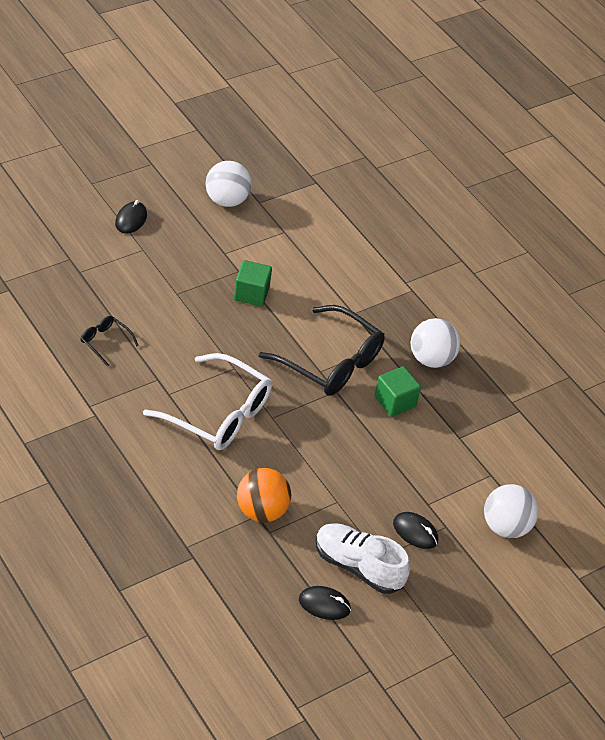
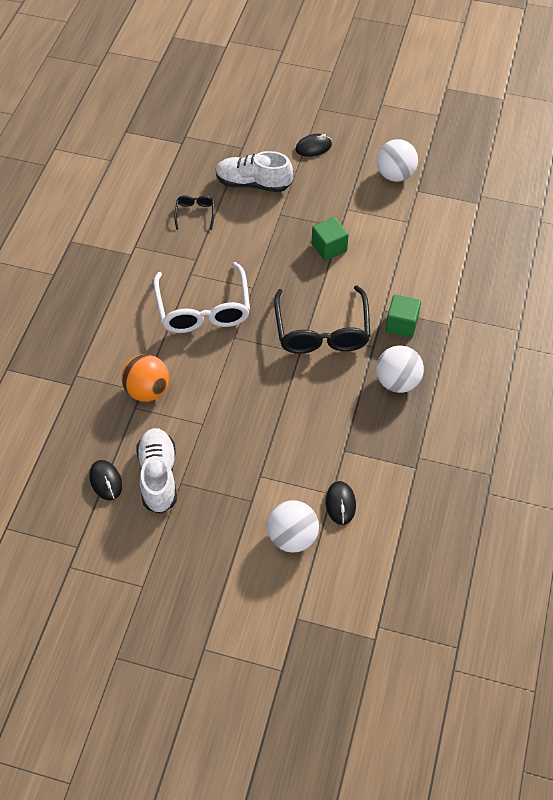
camera: 55 degrees right, 10 degrees up
green cube [374,366,421,417] -> green cube moved to [385,295,421,338]
black mouse [393,512,438,549] -> black mouse moved to [326,481,356,525]
none -> white shoe [216,151,293,192]

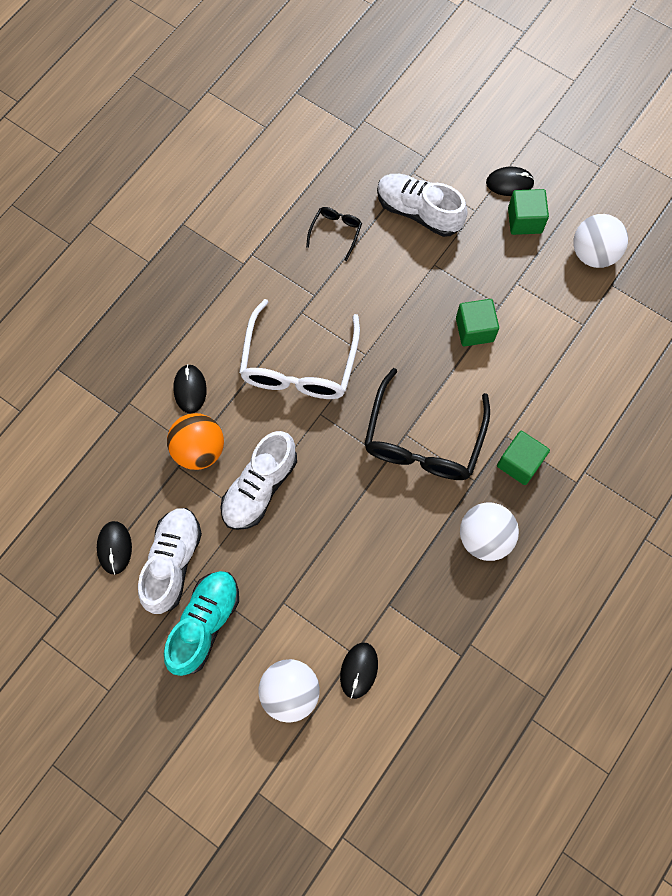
camera: 20 degrees right, 15 degrees up
none -> turquoise shoe [164,571,239,676]
none -> black mouse [173,364,207,414]
none -> white shoe [220,431,297,530]
none -> green cube [508,189,549,235]

